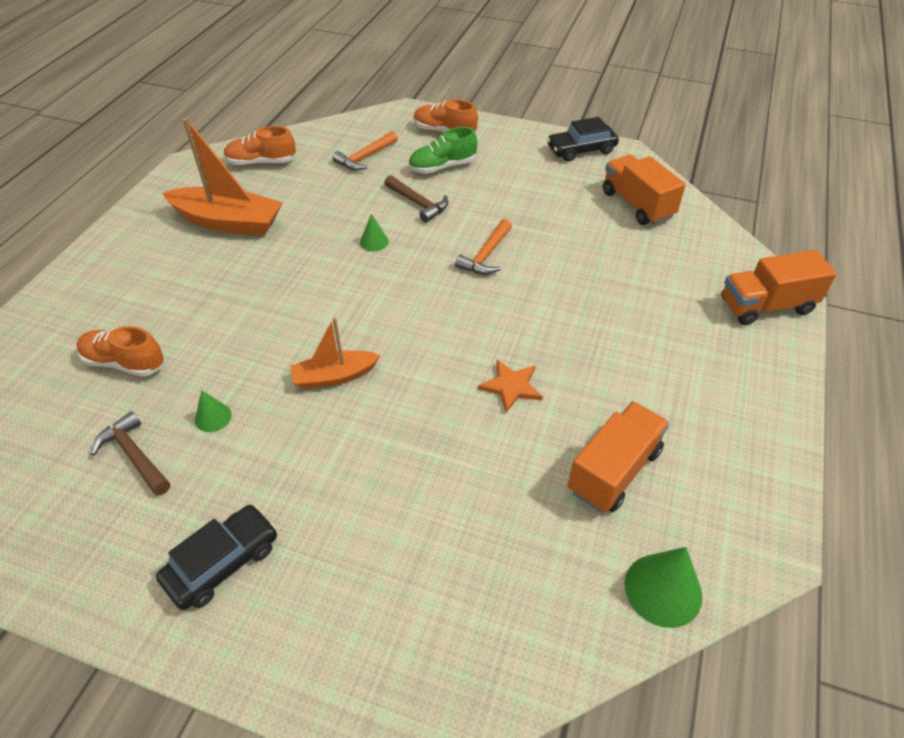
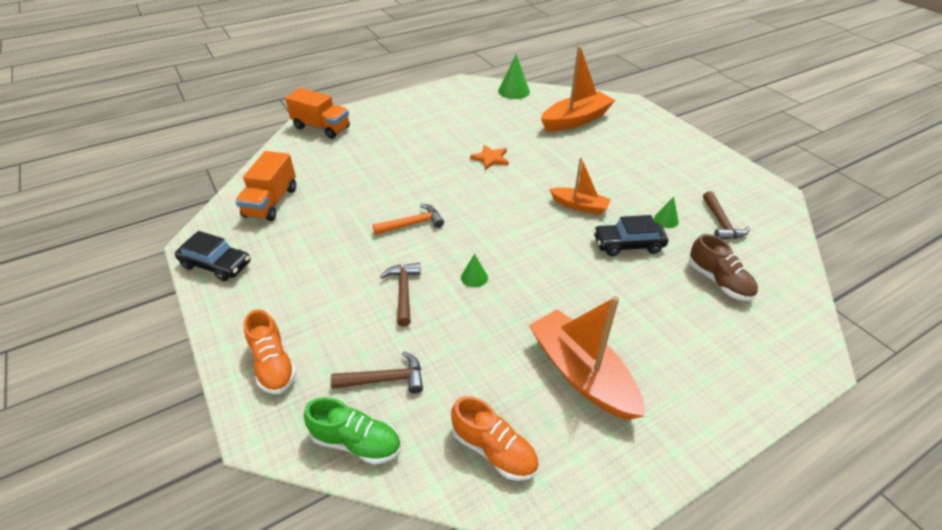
camera: 140 degrees left, 5 degrees down
orange shoe [77,326,164,377] -> brown shoe [689,234,758,301]
black car [156,505,277,610] -> black car moved to [593,215,668,256]
orange hammer [332,131,398,171] -> brown hammer [331,351,423,393]
green shoe [408,127,477,174] -> green shoe moved to [304,397,401,465]
orange truck [568,401,670,512] -> none
none -> orange boat [541,46,615,131]

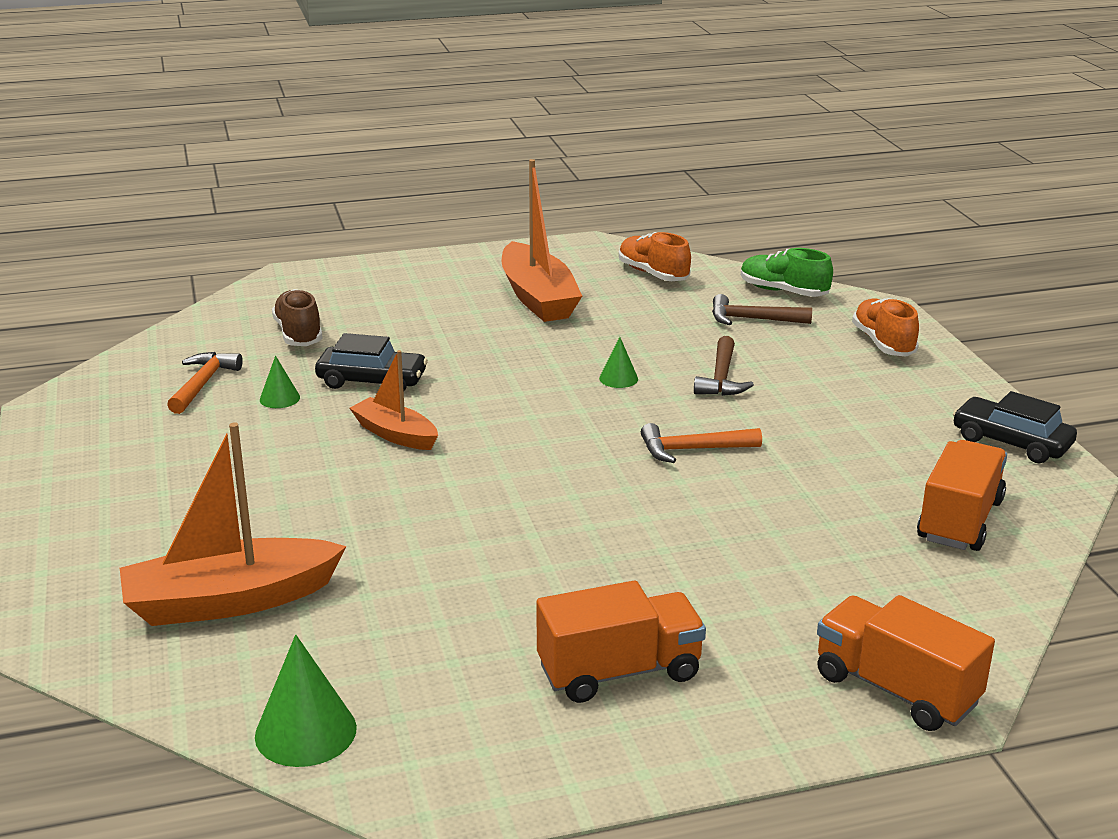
camera: 165 degrees left, 15 degrees down
orange star [470,145,509,170] -> none
brown hammer [703,191,750,240] -> orange hammer [167,352,243,414]
none -> orange truck [537,581,706,703]

